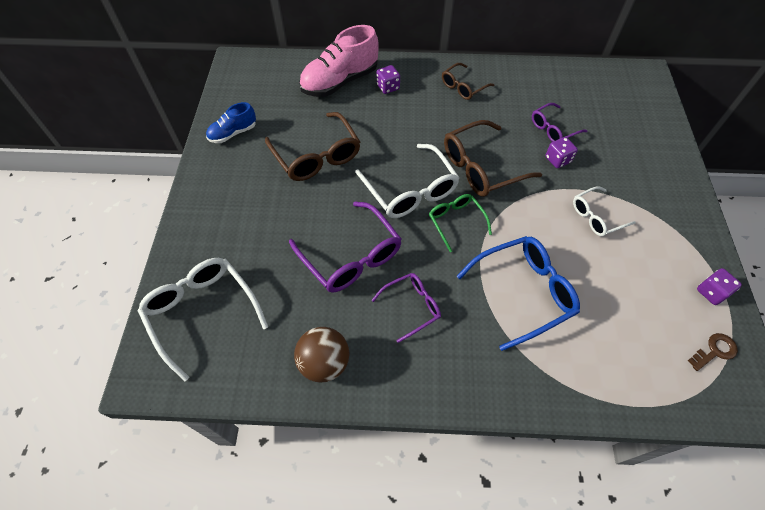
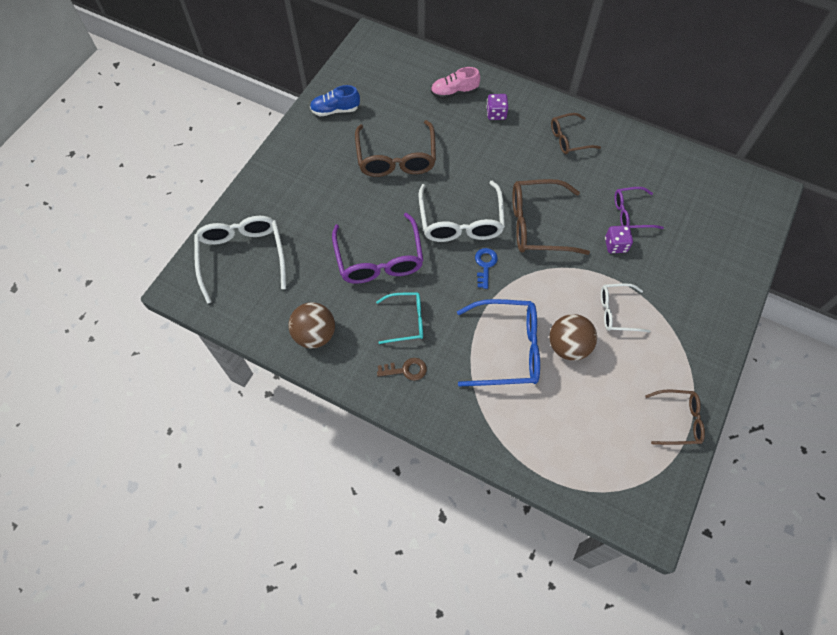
camera: 25 degrees right, 5 degrees up
pink shoe [299,25,379,97] -> pink shoe [431,67,480,99], size x0.55
purple glasses [371,273,441,343] -> turquoise glasses [376,292,423,344]
green glasses [429,194,492,252] -> blue key [475,248,498,289]
brown key [688,333,738,371] -> brown key moved to [377,358,427,381]
purple dice [697,268,742,305] -> brown glasses [645,390,705,445]
none -> brown ball [549,314,597,361]

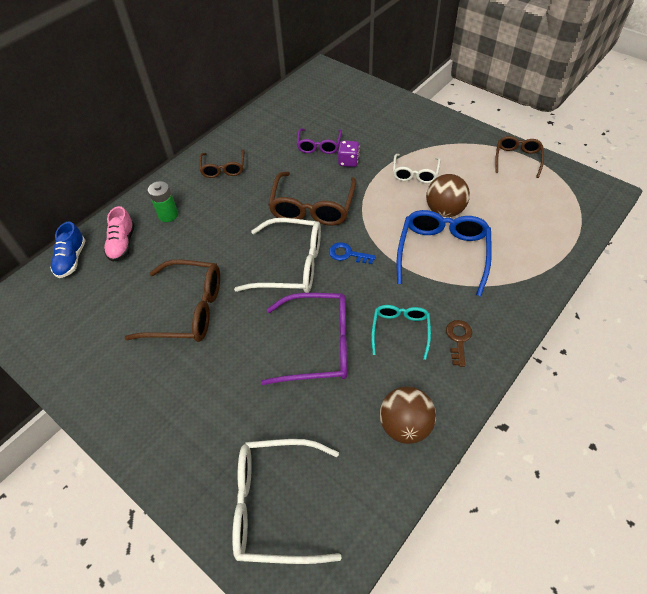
camera: 75 degrees left, 10 degrees down
blue shoe [310,85,360,116] -> blue shoe moved to [50,222,86,278]
purple dice [486,94,508,120] -> green battery [148,181,178,222]

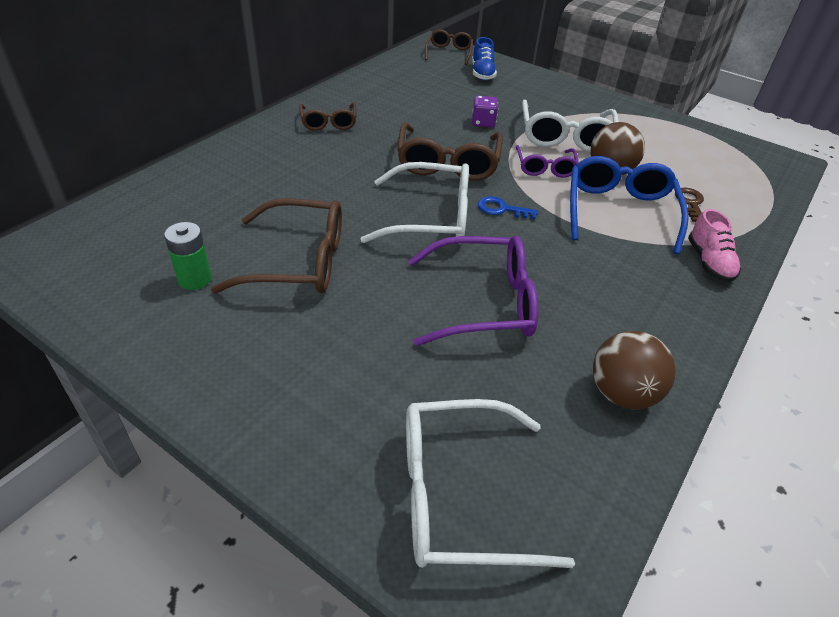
camera: 10 degrees left, 10 degrees down
blue shoe [50,222,86,278] -> blue shoe moved to [472,37,497,80]
pink shoe [104,206,135,262] -> pink shoe moved to [688,209,741,282]
green battery [148,181,178,222] -> green battery moved to [164,222,212,290]
purple glasses [297,128,342,154] -> purple glasses moved to [516,145,579,178]
turquoise glasses [371,305,431,360] -> none
white glasses [393,154,441,183] -> white glasses [522,100,619,152], size x1.70
brown key [446,320,472,367] -> brown key moved to [675,188,704,222]
brown glasses [495,136,544,178] -> brown glasses moved to [425,29,473,65]

